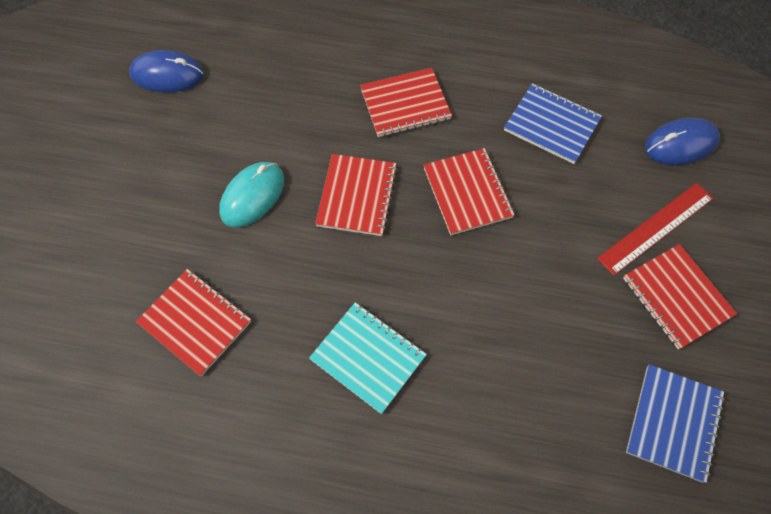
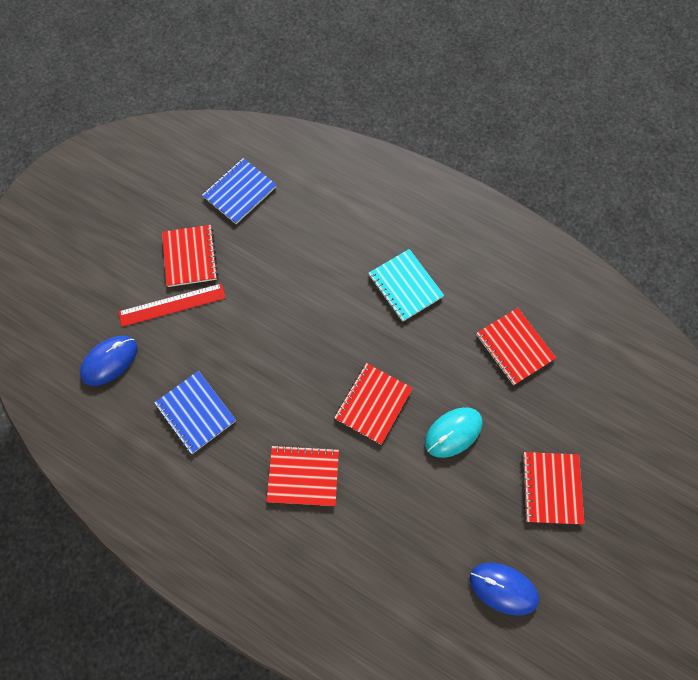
camera: 160 degrees left, 5 degrees up
red notebook [424,148,514,235] -> red notebook moved to [522,452,584,525]
blue mouse [645,118,720,165] -> blue mouse turned 45 degrees counterclockwise [80,336,137,386]

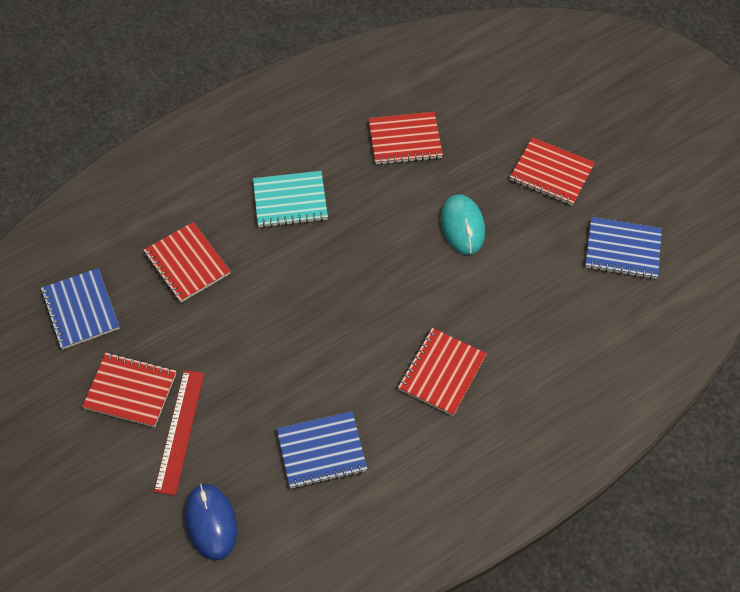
camera: 65 degrees left, 10 degrees down
red notebook [334,363,413,444] -> red notebook moved to [143,222,231,303]
blue mouse [470,563,539,616] -> blue notebook [585,217,662,279]

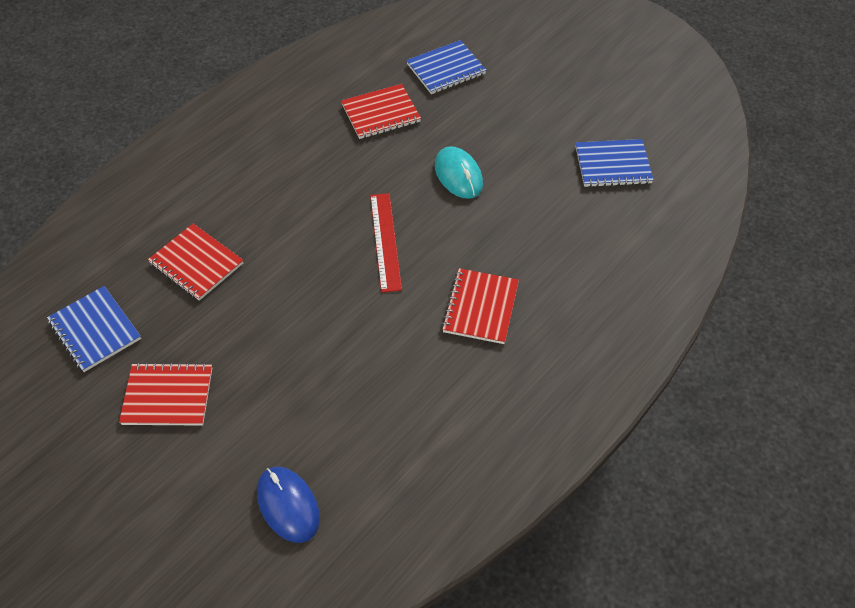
camera: 15 degrees left, 5 degrees down
red ruler [154,370,204,495] -> red ruler moved to [370,193,402,293]
turquoise notebook [253,171,328,228] -> none
blue notebook [277,411,367,489] -> blue notebook moved to [406,40,486,94]
red notebook [510,137,595,206] -> none

